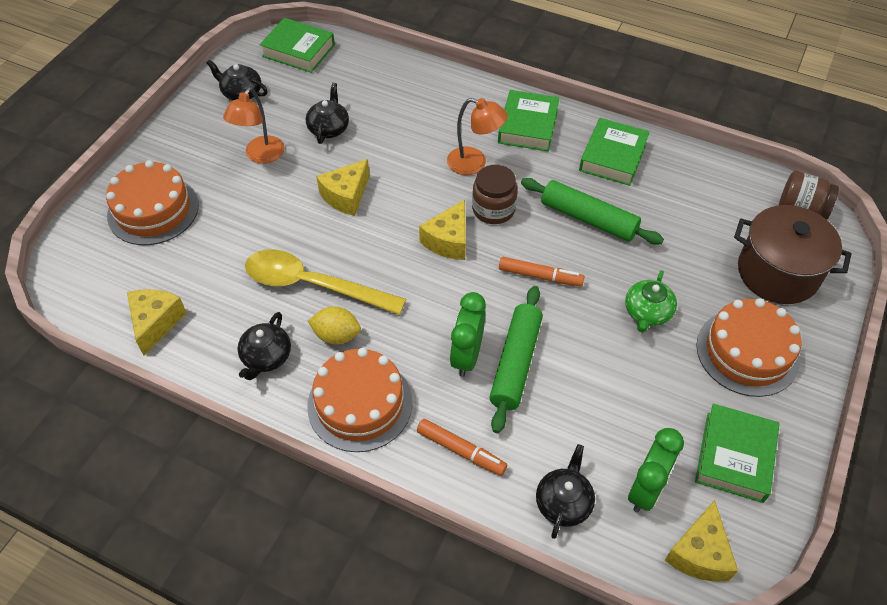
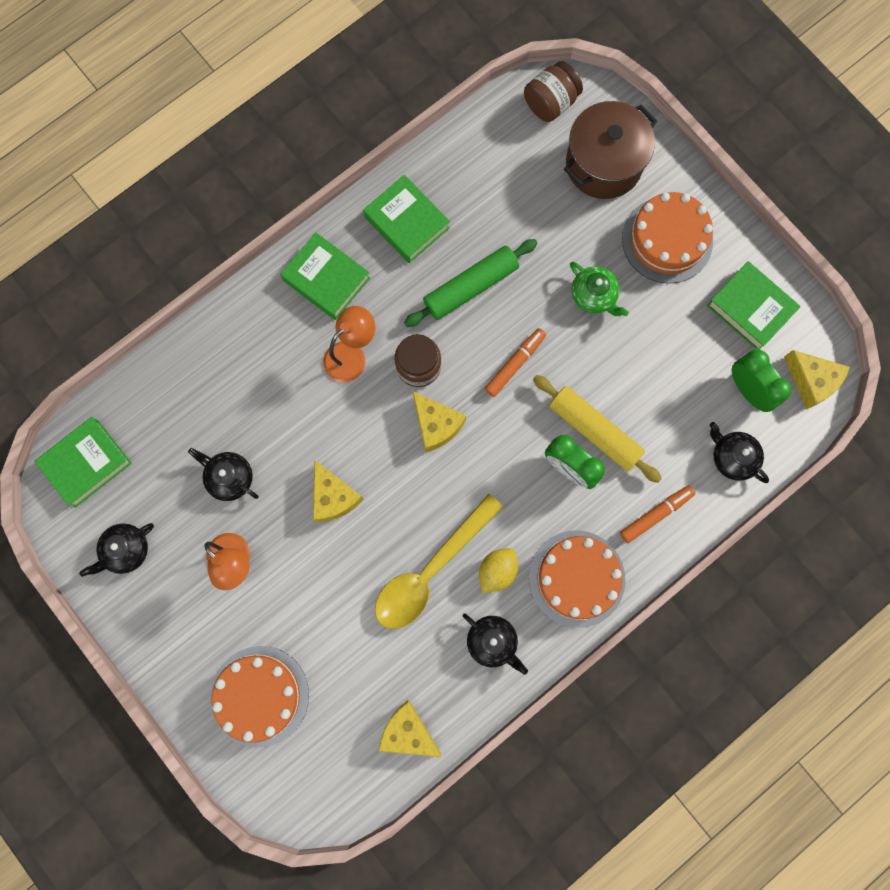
camera: 65 degrees left, 25 degrees up
green rolling pin [489,286,543,433] -> yellow rolling pin [533,375,662,483]

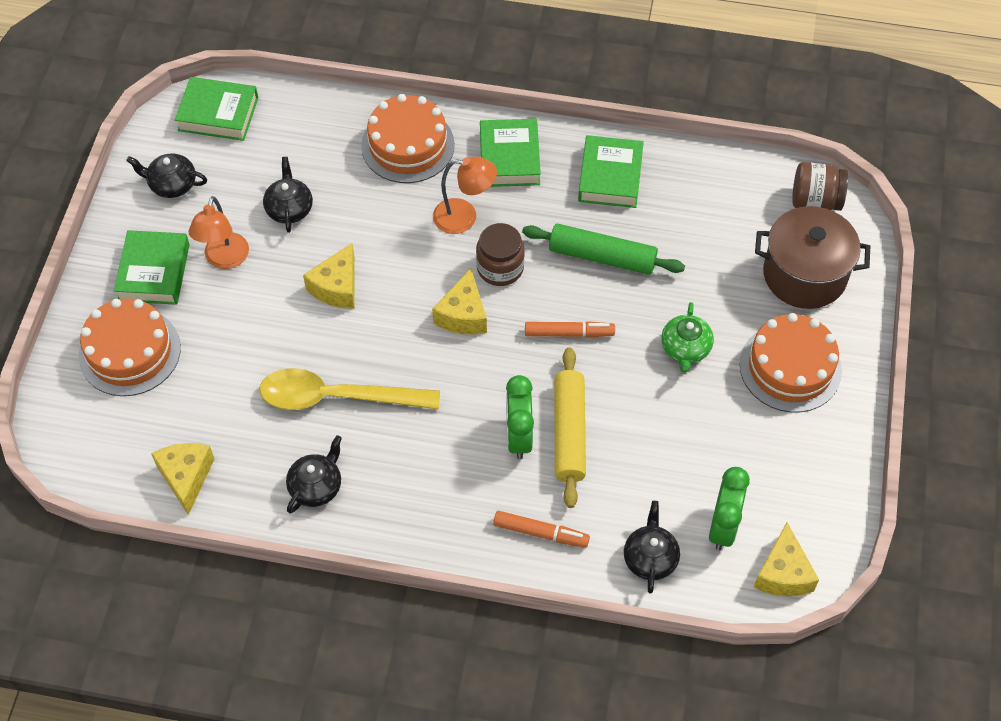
camera: 50 degrees right, 20 degrees down
black teapot [463,614,528,675] -> black teapot turned 150 degrees counterclockwise [286,435,342,514]
yellow lemon [479,548,518,593] -> none
orange cake [529,530,625,628] -> orange cake moved to [361,94,455,183]
green book [707,261,801,350] -> green book moved to [114,230,190,305]

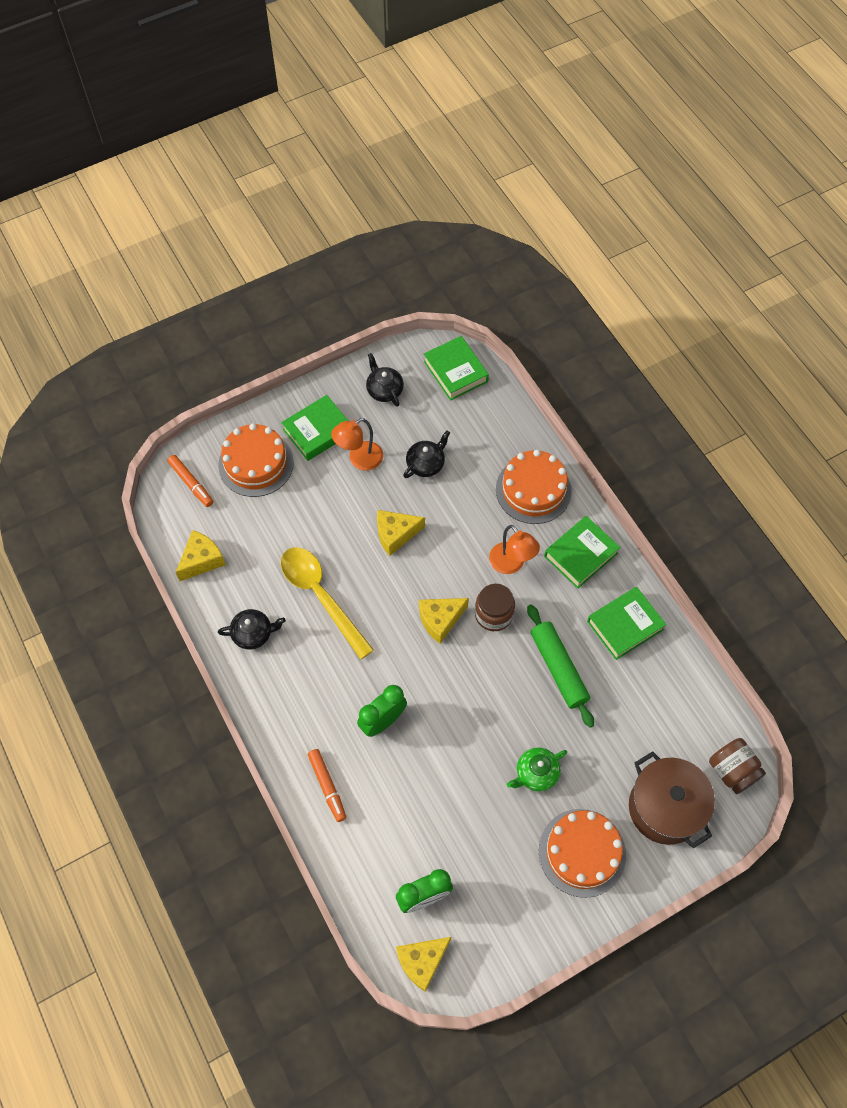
camera: 50 degrees right, 5 degrees up
orange marker [525,321,615,338] -> orange marker moved to [167,455,213,507]
yellow rolling pin [554,347,586,508] -> none
black teapot [624,501,680,594] -> none

